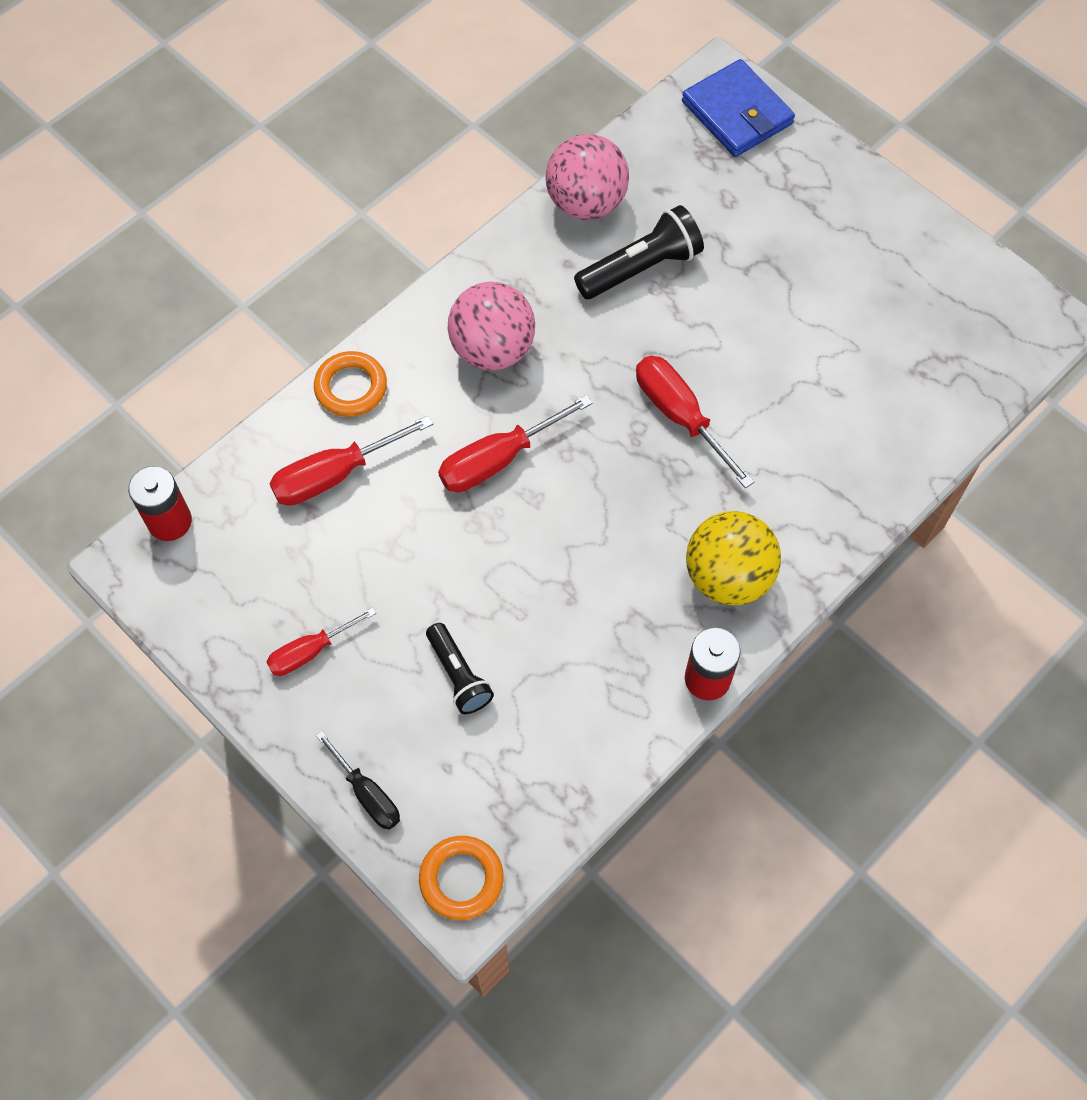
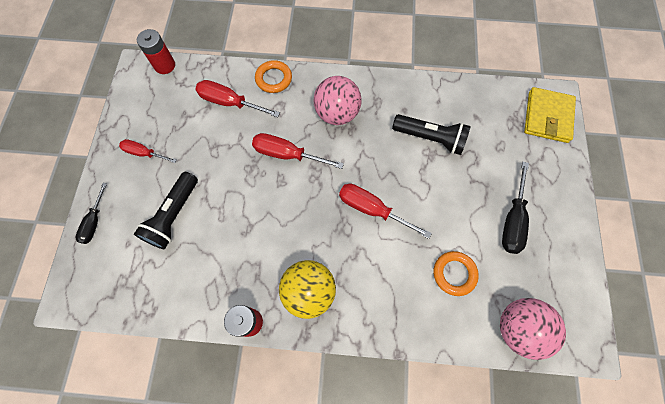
camera: 50 degrees right, 5 degrees up
orange ring [419,836,504,920] -> orange ring moved to [434,251,479,296]
black flashlight [426,623,494,714] -> black flashlight [134,172,198,249], size x1.53
pink ball [546,134,629,220] -> pink ball moved to [500,298,566,360]
red screwdriver [636,356,754,488] -> red screwdriver turned 75 degrees counterclockwise [339,184,432,239]
blue wallet [682,59,795,157] -> yellow wallet [524,87,576,143]
none -> black screwdriver [502,162,529,254]

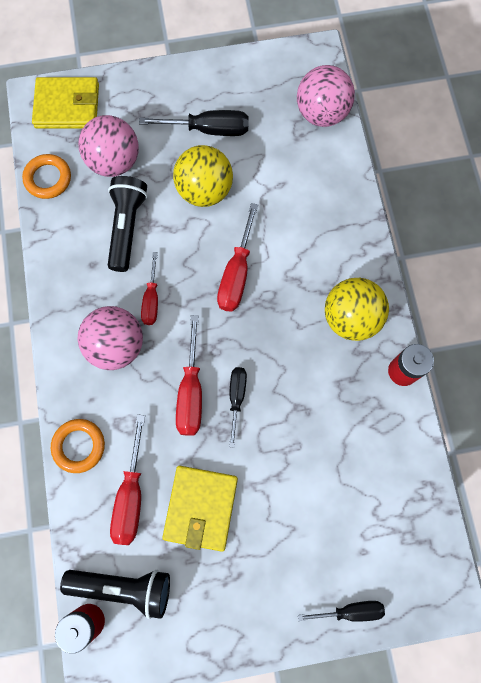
camera: 105 degrees left, 5 degrees up
red screwdriver [119,139,177,163] -> red screwdriver moved to [141,252,158,325]
black flashlight [134,172,198,249] -> black flashlight moved to [60,570,170,619]
orange ring [434,251,479,296] -> orange ring moved to [22,154,71,199]
none -> pink ball [78,115,139,177]
none -> yellow wallet [162,466,238,552]
none -> yellow ball [173,145,233,207]
none -> black screwdriver [229,367,247,447]

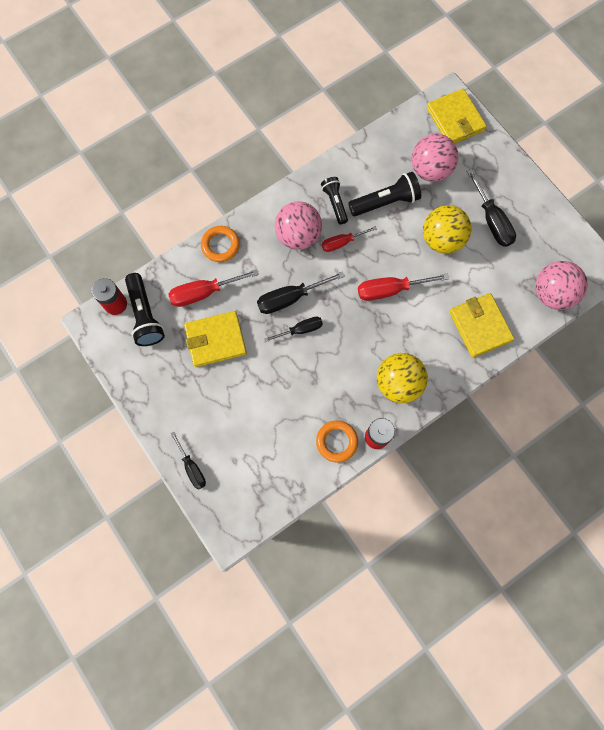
camera: 65 degrees right, 0 degrees up
orange ring [22,154,71,199] -> orange ring moved to [316,420,358,462]
red screwdriver [176,315,202,436] -> black screwdriver [257,271,345,314]
none -> black flashlight [321,177,348,224]
none -> yellow wallet [449,293,514,357]

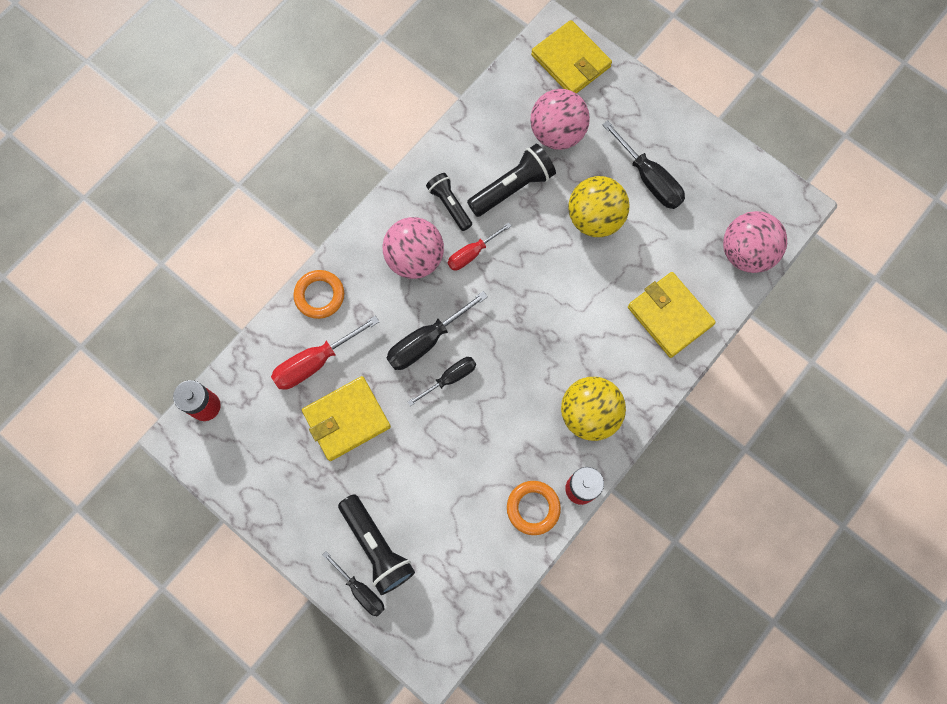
camera: 15 degrees left, 0 degrees up
black flashlight [125,273,165,346] -> black flashlight moved to [338,494,415,595]
red screwdriver [358,274,449,301] -> none

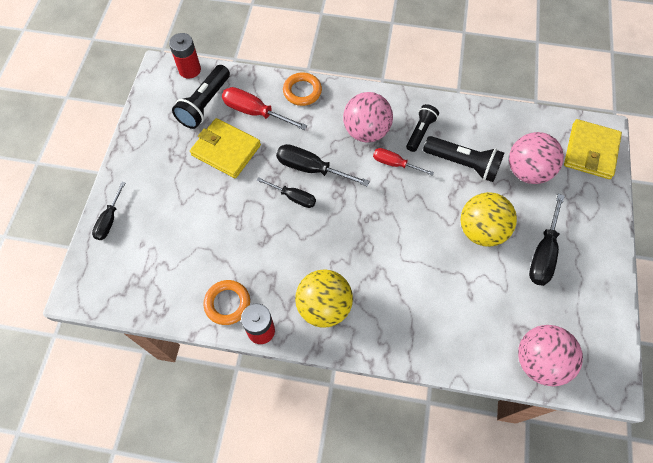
camera: 60 degrees right, 10 degrees down
black flashlight [338,494,415,595] -> black flashlight moved to [172,65,230,129]
yellow wallet [628,272,716,358] -> none

